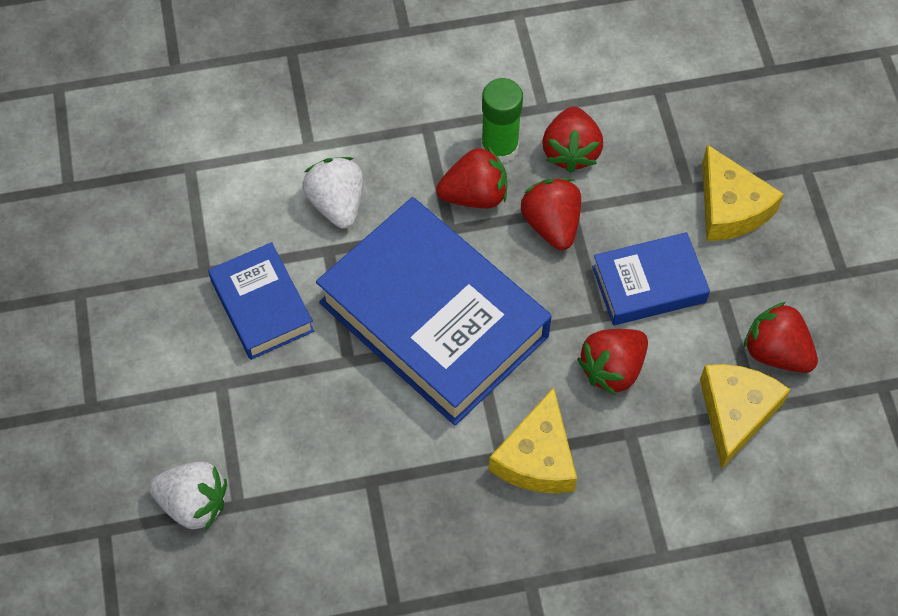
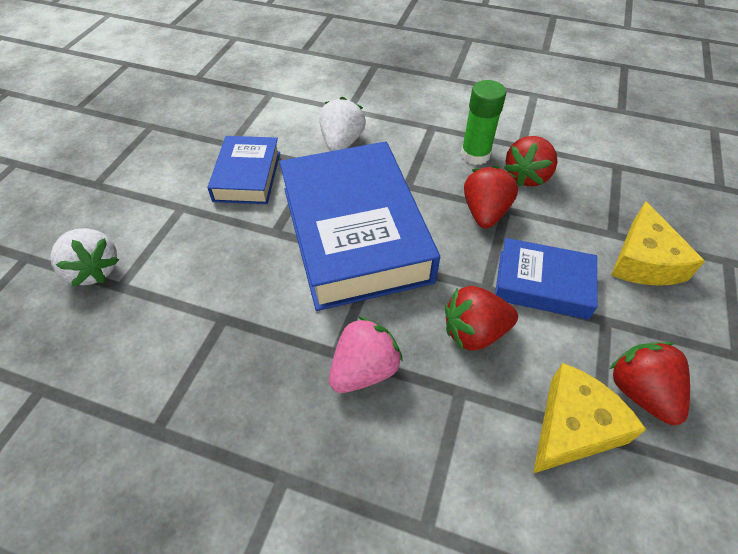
camera: 30 degrees right, 10 degrees down
red strawberry [436,146,507,209] -> none
yellow cheese [489,387,577,494] -> pink strawberry [329,316,403,393]

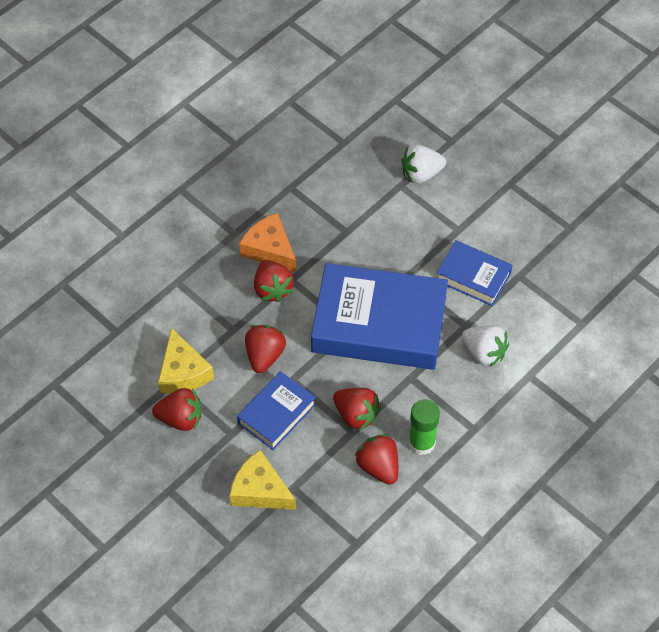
camera: 115 degrees right, 5 degrees up
pink strawberry [329,316,403,393] -> red strawberry [254,260,294,303]
none -> orange cheese [239,213,296,272]

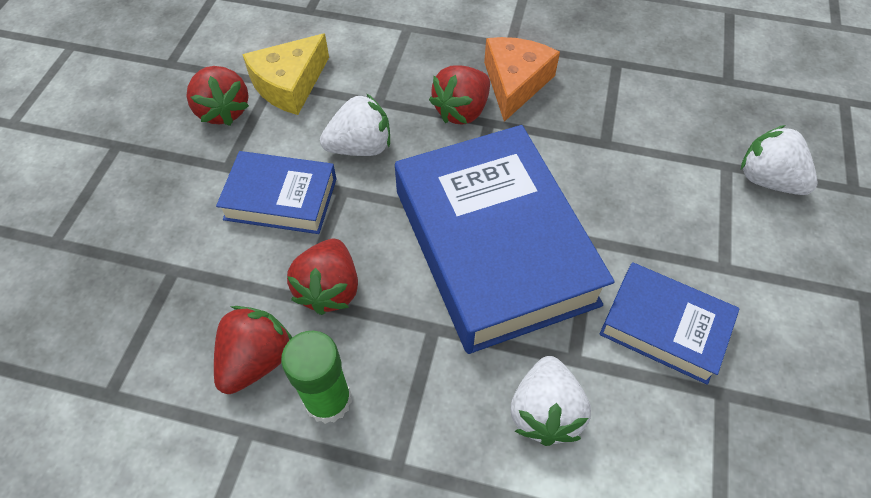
camera: 60 degrees right, 0 degrees up
yellow cheese [229,450,296,510] -> none
red strawberry [245,325,286,373] -> white strawberry [320,93,390,156]
blue book [436,240,513,306] -> blue book turned 60 degrees counterclockwise [599,262,740,385]

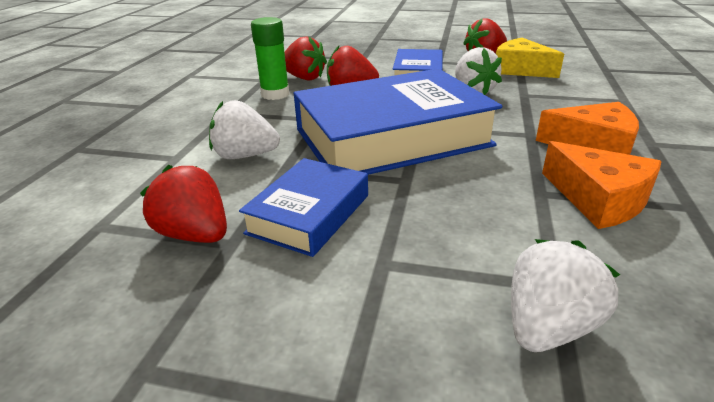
camera: 90 degrees right, 25 degrees down
red strawberry [429,65,490,124] -> red strawberry moved to [140,165,227,243]
none -> orange cheese [542,141,662,229]

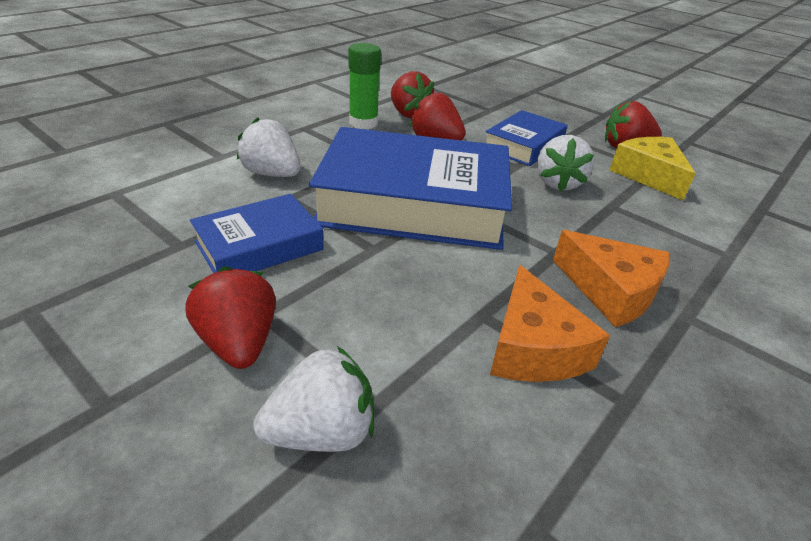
camera: 25 degrees right, 5 degrees up
red strawberry [140,165,227,243] -> red strawberry moved to [186,266,276,369]

